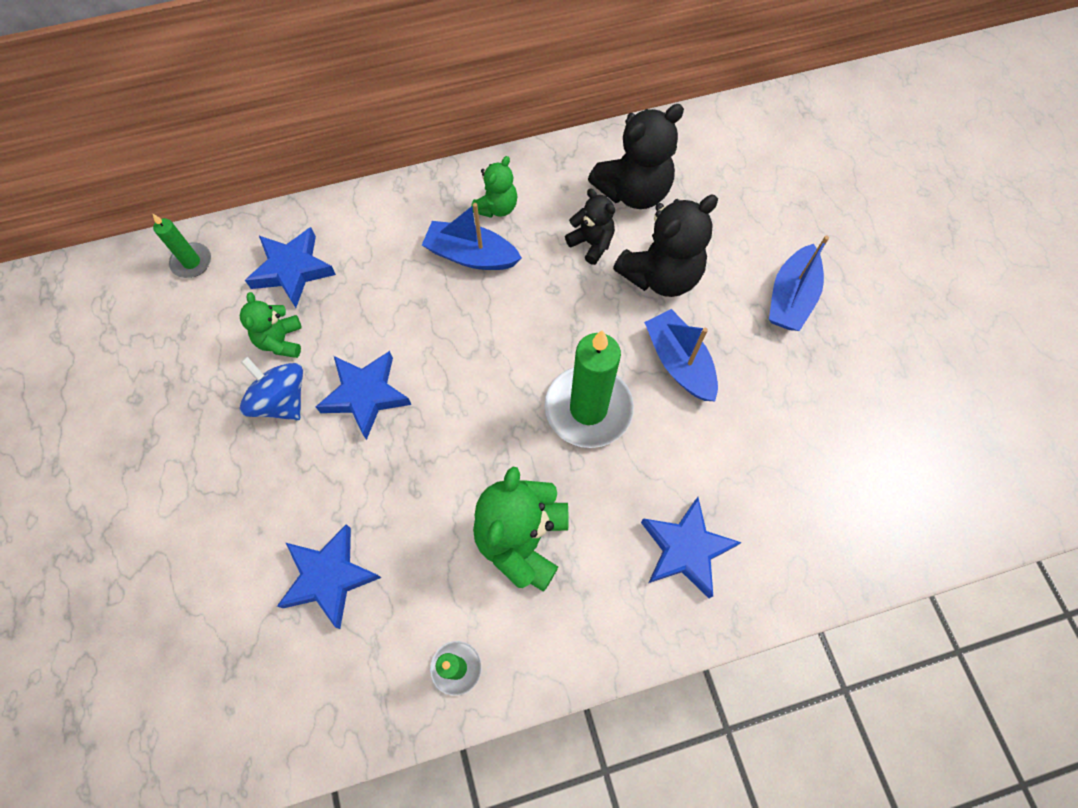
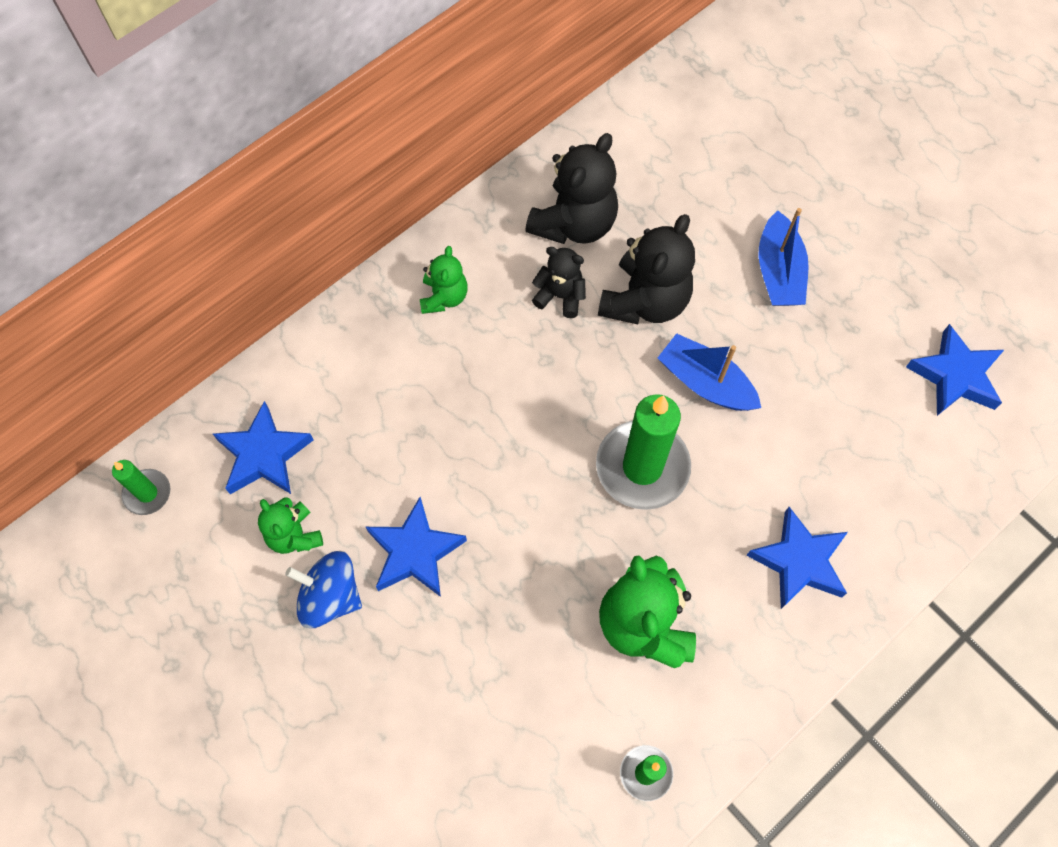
camera: 25 degrees left, 0 degrees up
blue star [277,524,381,629] -> blue star moved to [906,324,1004,416]
blue boat [422,203,522,270] -> none

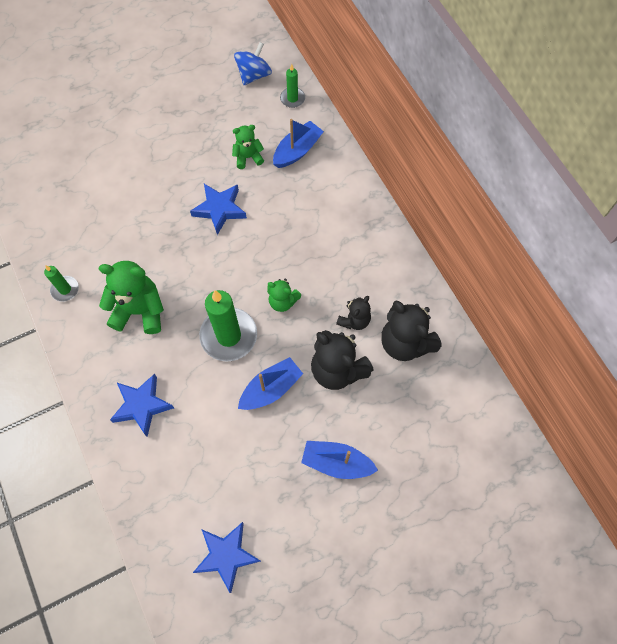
camera: 105 degrees right, 0 degrees up
blue star [213,401,314,494] -> blue boat [273,119,324,168]
blue spinning top [285,551,362,628] -> blue spinning top moved to [234,42,272,85]
green teddy bear [420,246,468,314] -> green teddy bear moved to [267,278,301,312]

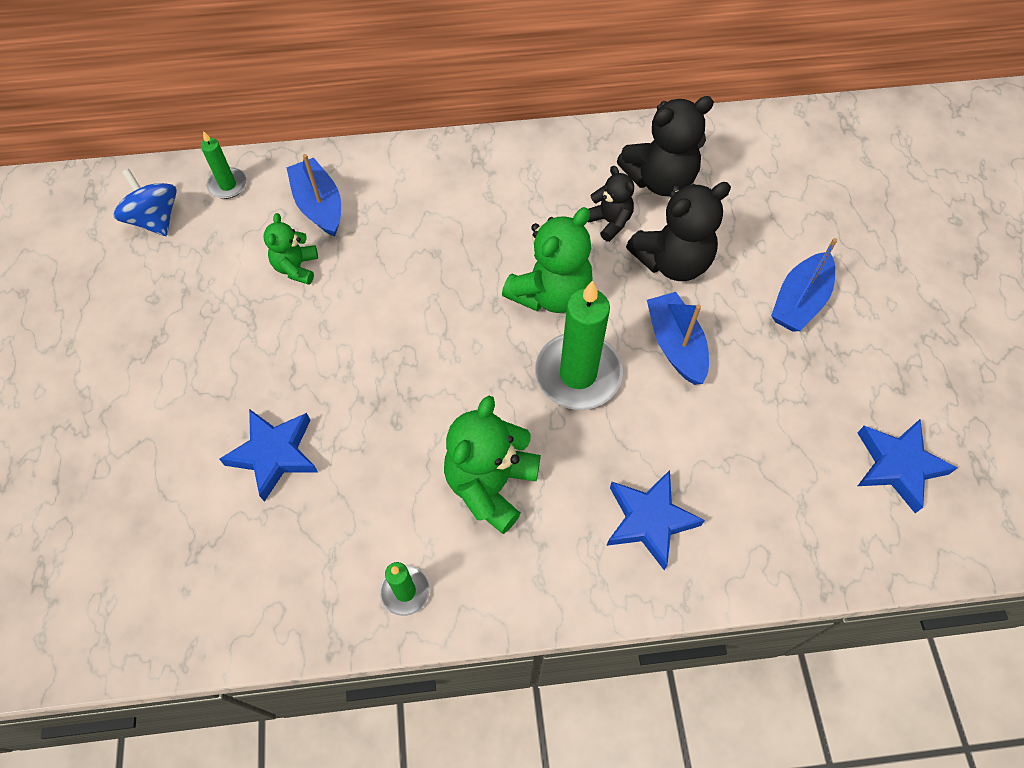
camera: 70 degrees left, 5 degrees down
blue star [190,184,247,235] -> blue star moved to [219,409,318,502]
green teddy bear [267,278,301,312] -> green teddy bear [502,207,593,313], size x1.76

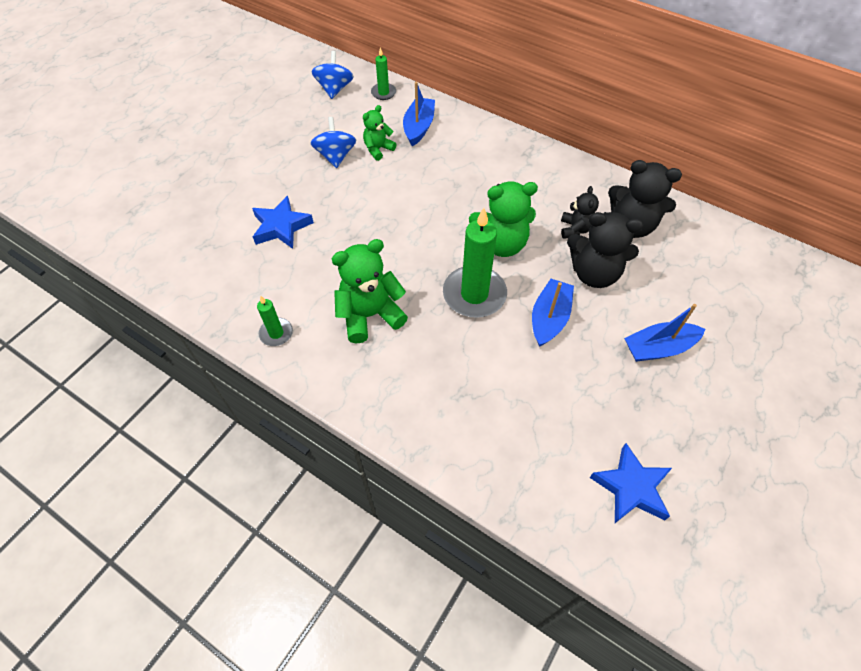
camera: 40 degrees right, 5 degrees down
blue star [606,470,705,570] -> none
none -> blue spinning top [311,117,356,168]

